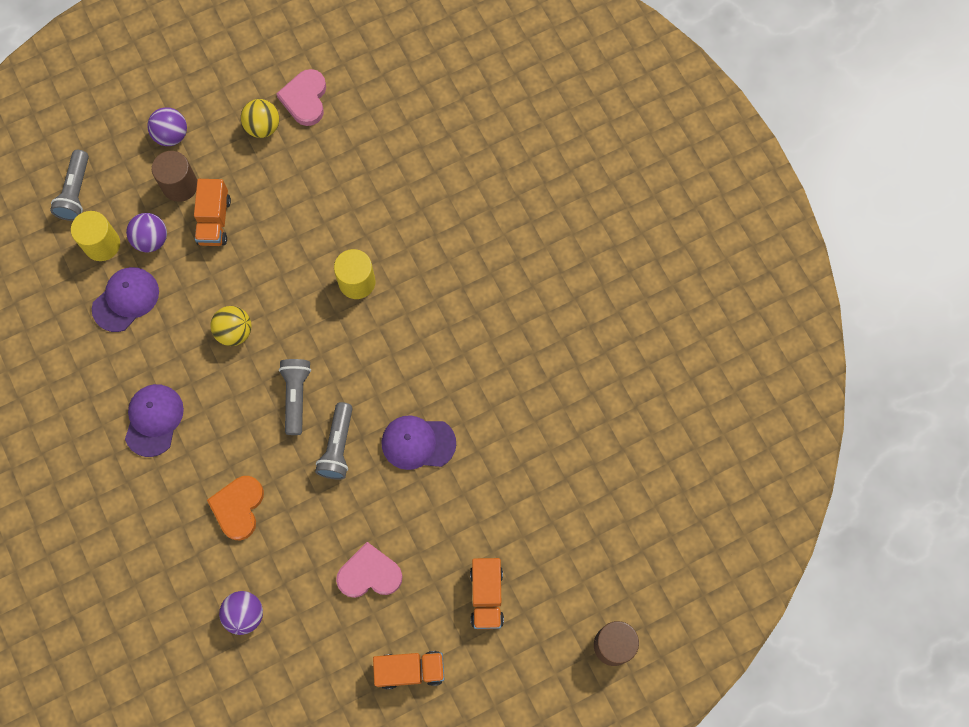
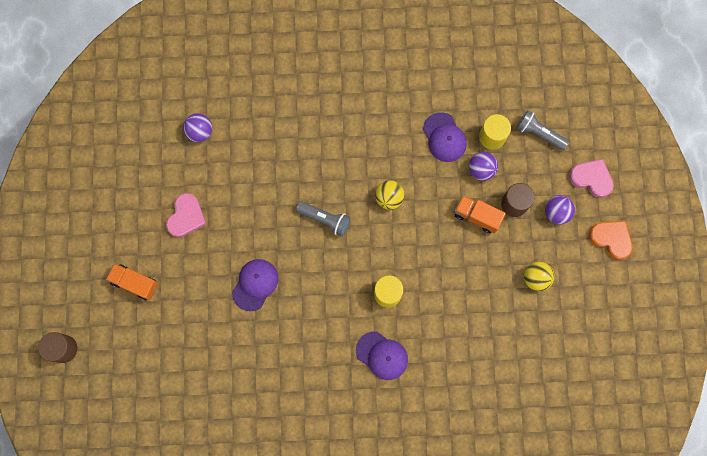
camera: 115 degrees right, 5 degrees up
purple cap [125,384,184,457] -> purple cap moved to [356,331,408,380]
orange heart [207,476,264,540] -> orange heart moved to [589,221,633,260]
pink heart [276,69,326,126] -> pink heart moved to [569,159,614,198]
grey flashlight [315,402,353,480] -> none
orange truck [373,651,444,689] -> none

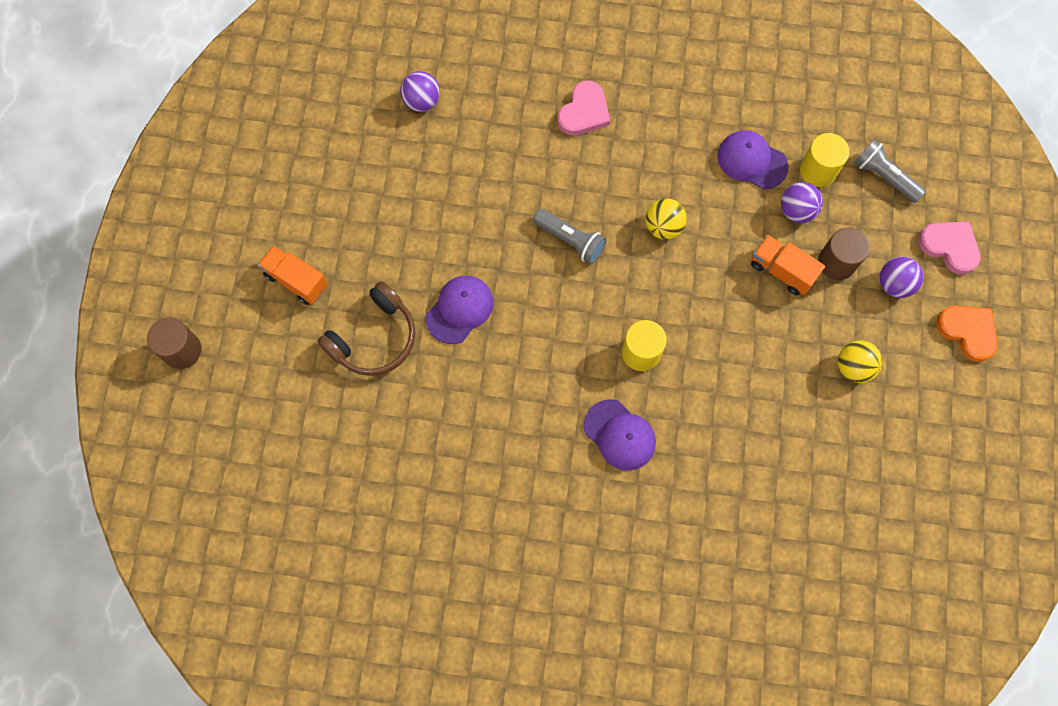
camera: 10 degrees right, 5 degrees down
pink heart [166,193,206,237] -> pink heart moved to [558,81,610,136]
purple cap [423,112,467,162] -> purple cap turned 135 degrees clockwise [717,130,789,189]
none -> brown headphones [317,281,416,376]

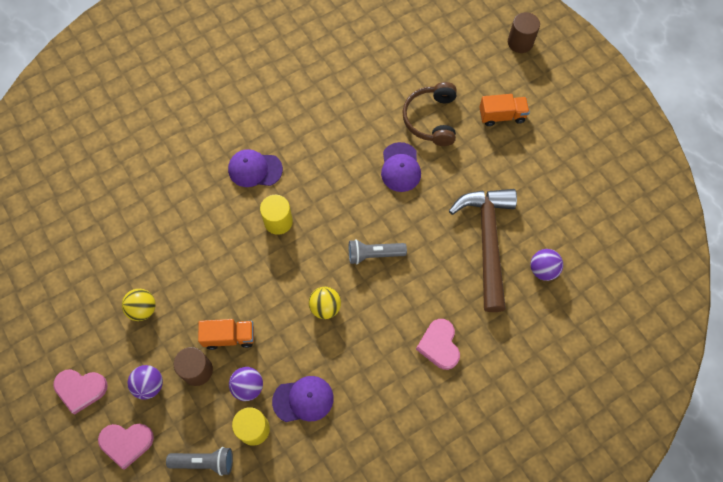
camera: 140 degrees right, 5 degrees down
orange heart [936,305,998,362] -> pink heart [53,369,108,415]
none -> brown hammer [449,189,517,312]

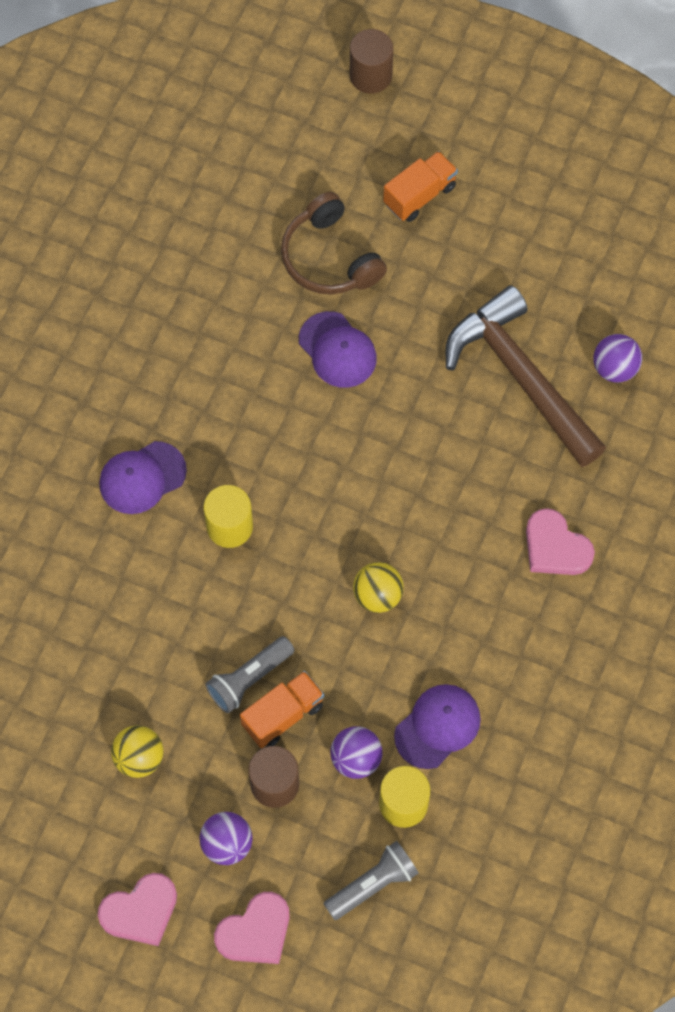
camera: 35 degrees left, 0 degrees up
grey flashlight [349,239,407,264] -> grey flashlight moved to [205,636,295,713]

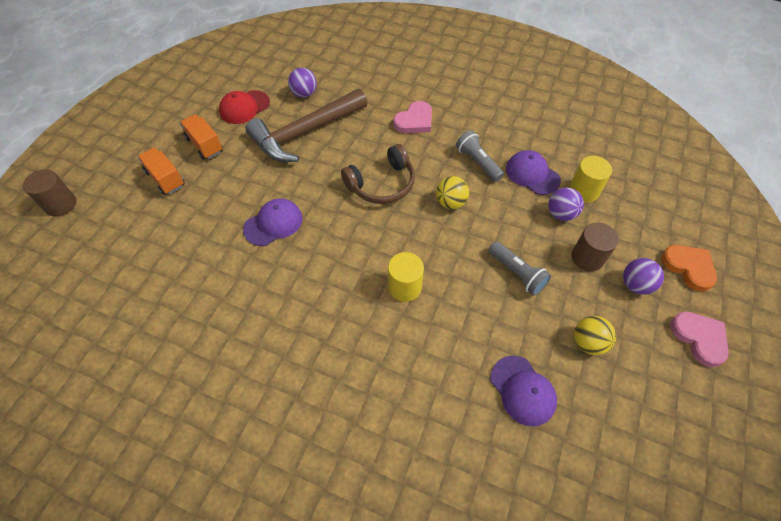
camera: 90 degrees left, 10 degrees down
purple cap [99,441,187,514] -> purple cap moved to [491,356,557,426]
pink heart [214,892,290,964] -> orange heart [661,245,717,292]
orange truck [240,671,324,748] -> orange truck moved to [180,114,223,160]
brown headphones [281,192,387,294] -> brown headphones moved to [341,144,415,204]
grey flashlight [324,841,419,920] -> grey flashlight moved to [456,130,504,182]
none -> red cap [219,90,270,124]

